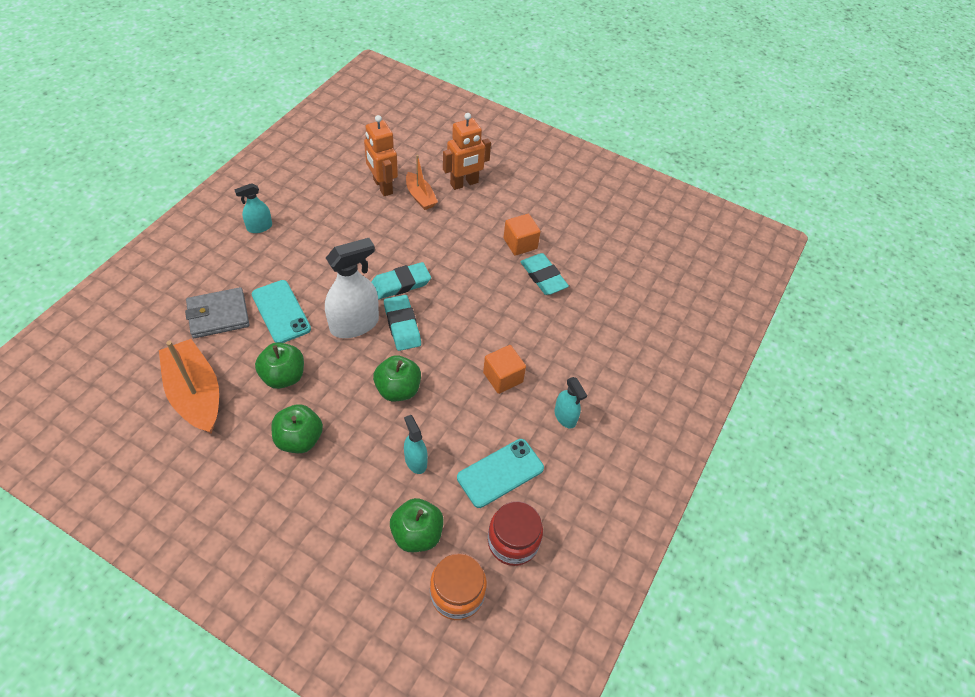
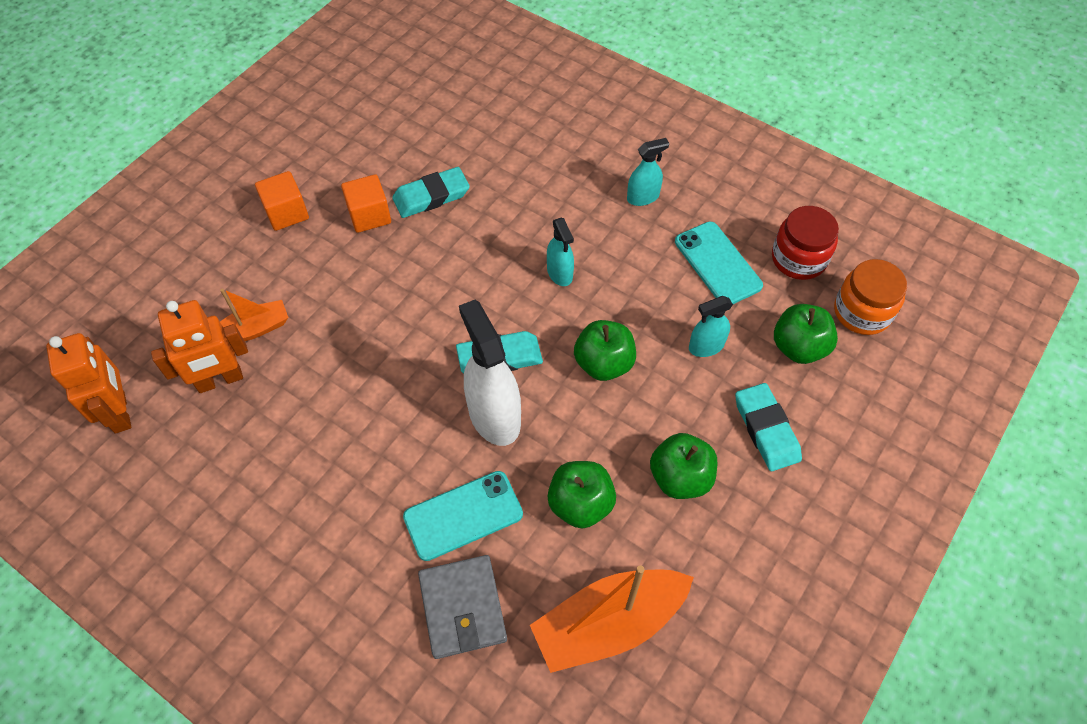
camera: 80 degrees left, 5 degrees up
turquoise spray bottle [234,183,272,233] -> turquoise spray bottle moved to [547,218,574,286]
turquoise eraser [371,262,431,299] -> turquoise eraser moved to [735,383,802,471]
orange robot [443,113,491,190] -> orange robot moved to [46,333,131,434]
orange cube [483,345,526,394] -> orange cube moved to [255,171,309,231]

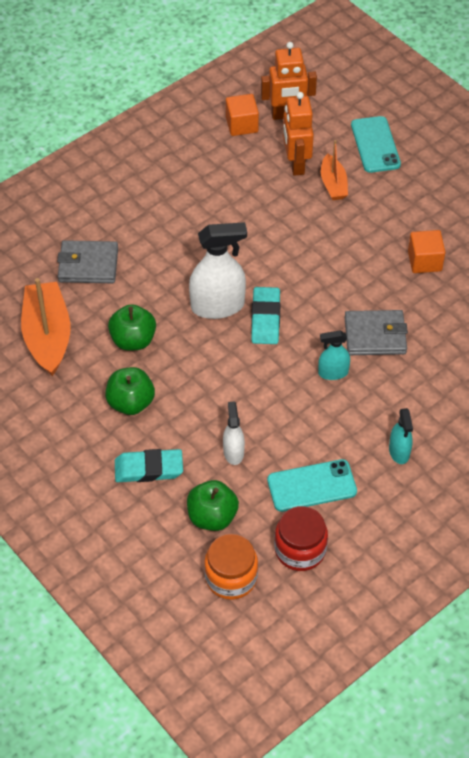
camera: 105 degrees right, 5 degrees down
orange cube [255,171,309,231] -> orange cube moved to [226,94,259,136]
turquoise eraser [392,167,470,218] -> none
turquoise phone [403,471,523,561] -> turquoise phone moved to [351,116,401,173]
green apple [574,320,636,381] -> none
turquoise spray bottle [689,296,733,357] -> white spray bottle [223,401,245,465]
none -> grey wallet [345,310,408,355]

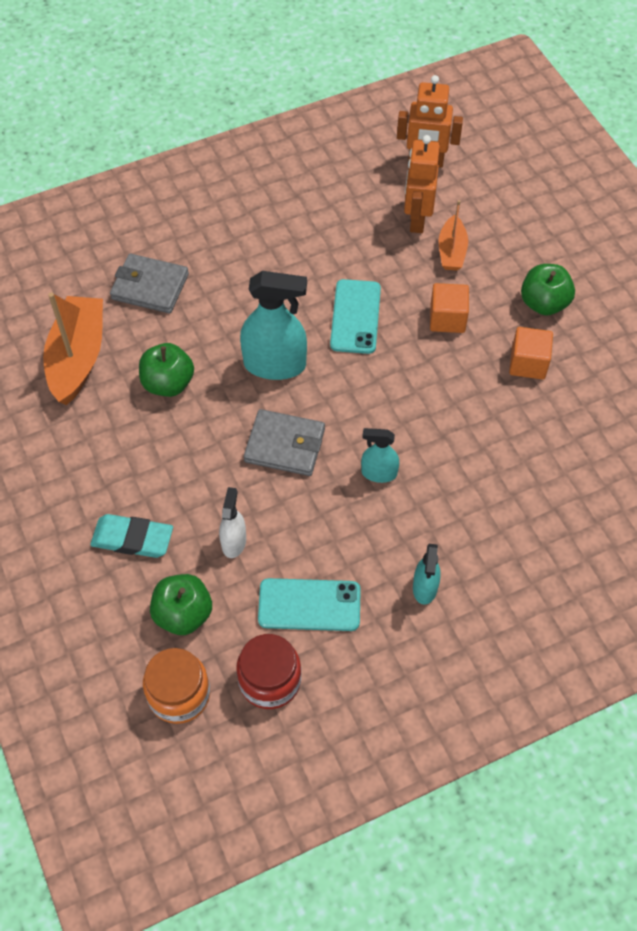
camera: 15 degrees right, 5 degrees up
green apple [105,367,155,415] -> green apple moved to [521,264,575,316]
white spray bottle [189,222,247,319] -> turquoise spray bottle [240,271,307,380]
orange cube [226,94,259,136] -> orange cube moved to [430,283,469,333]
turquoise eraser [251,287,280,344] -> none
grey wallet [345,310,408,355] -> grey wallet moved to [244,409,325,476]
turquoise phone [351,116,401,173] -> turquoise phone moved to [330,279,381,354]

